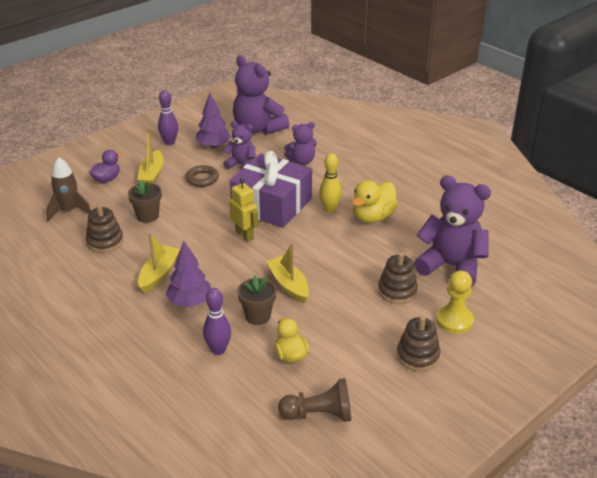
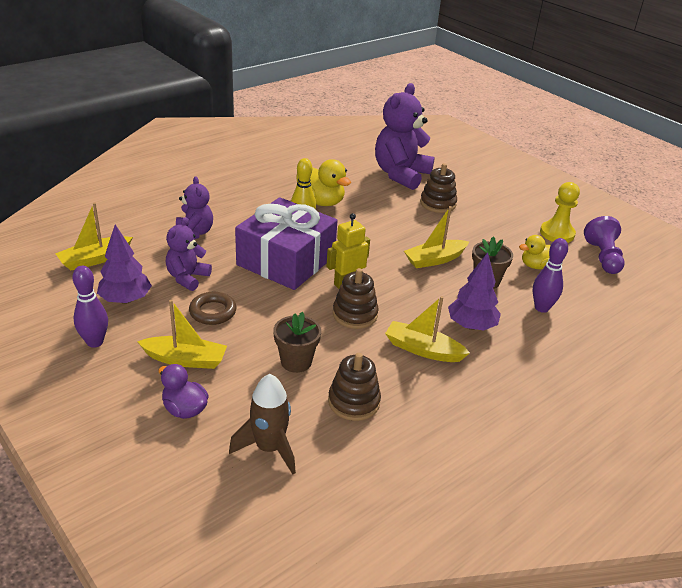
camera: 90 degrees left, 0 degrees up
purple teddy bear [233,55,289,135] -> yellow boat [55,202,133,270]
brown pawn [278,378,351,422] -> purple pawn [584,216,625,274]
brown stacking toy [397,316,440,371] -> brown stacking toy moved to [333,268,379,329]
yellow pawn [436,271,474,334] -> yellow pawn moved to [540,182,580,243]

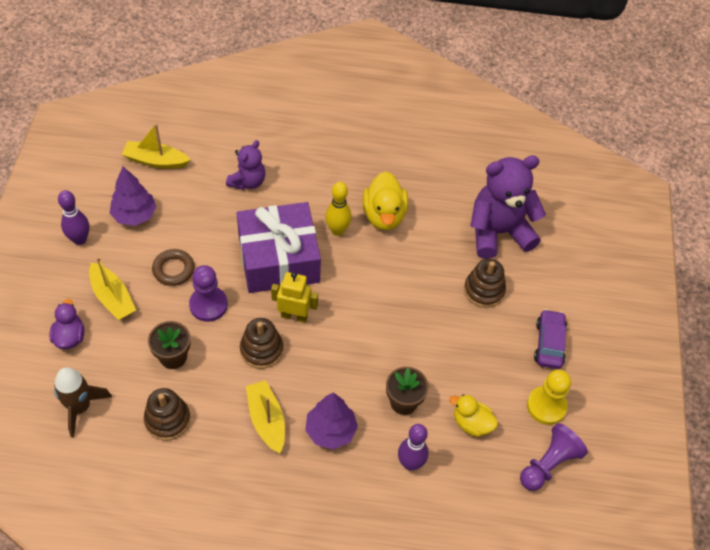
camera: 45 degrees right, 20 degrees up
purple teddy bear [166,217,212,291] -> none
yellow boat [404,206,469,268] -> none
none -> purple pawn [189,265,228,322]
none -> purple car [534,309,567,369]

